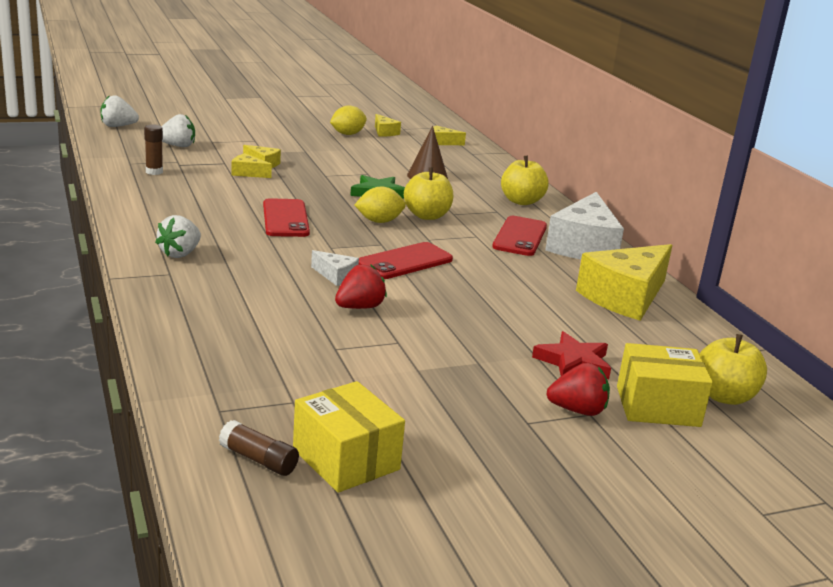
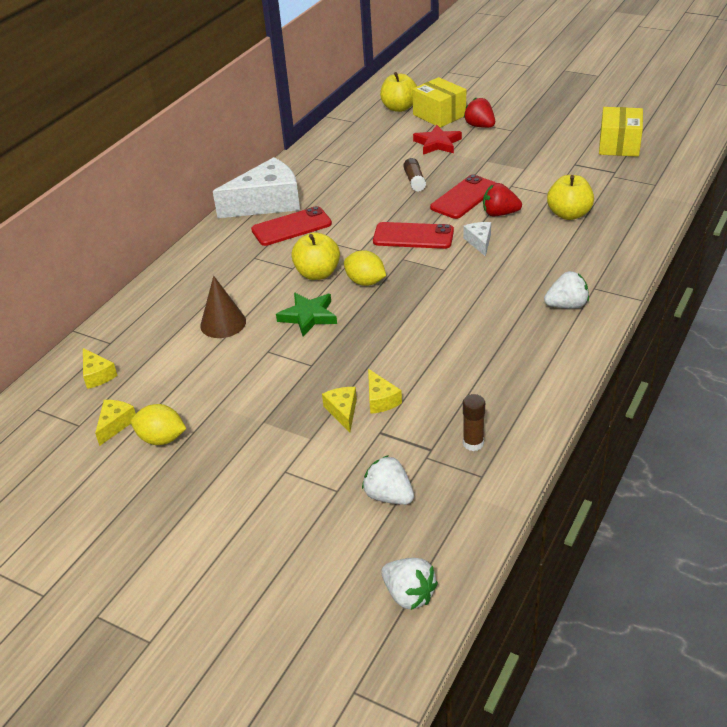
camera: 125 degrees left, 15 degrees up
brown glue stick [219,420,299,476] -> brown glue stick moved to [403,158,426,192]
red phone [263,198,310,237] -> red phone moved to [430,175,496,219]
yellow apple [501,155,549,205] -> yellow apple moved to [547,175,594,220]
yellow cheese [576,244,672,321] -> none

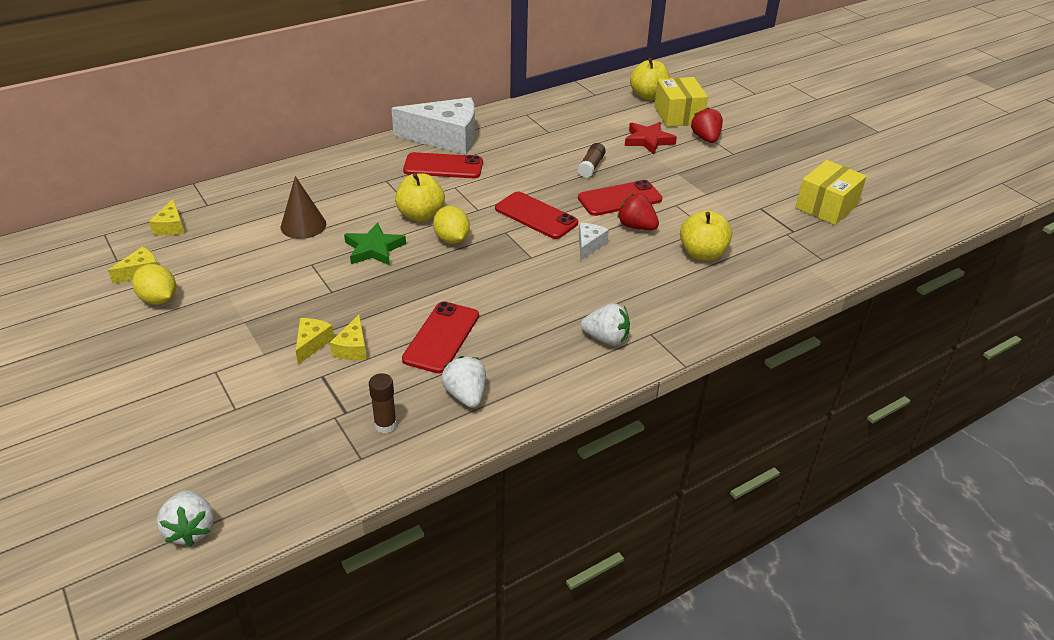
camera: 25 degrees right, 0 degrees up
white strawberry [362,455,414,505] -> white strawberry moved to [441,356,486,408]
none -> red phone [402,302,479,373]

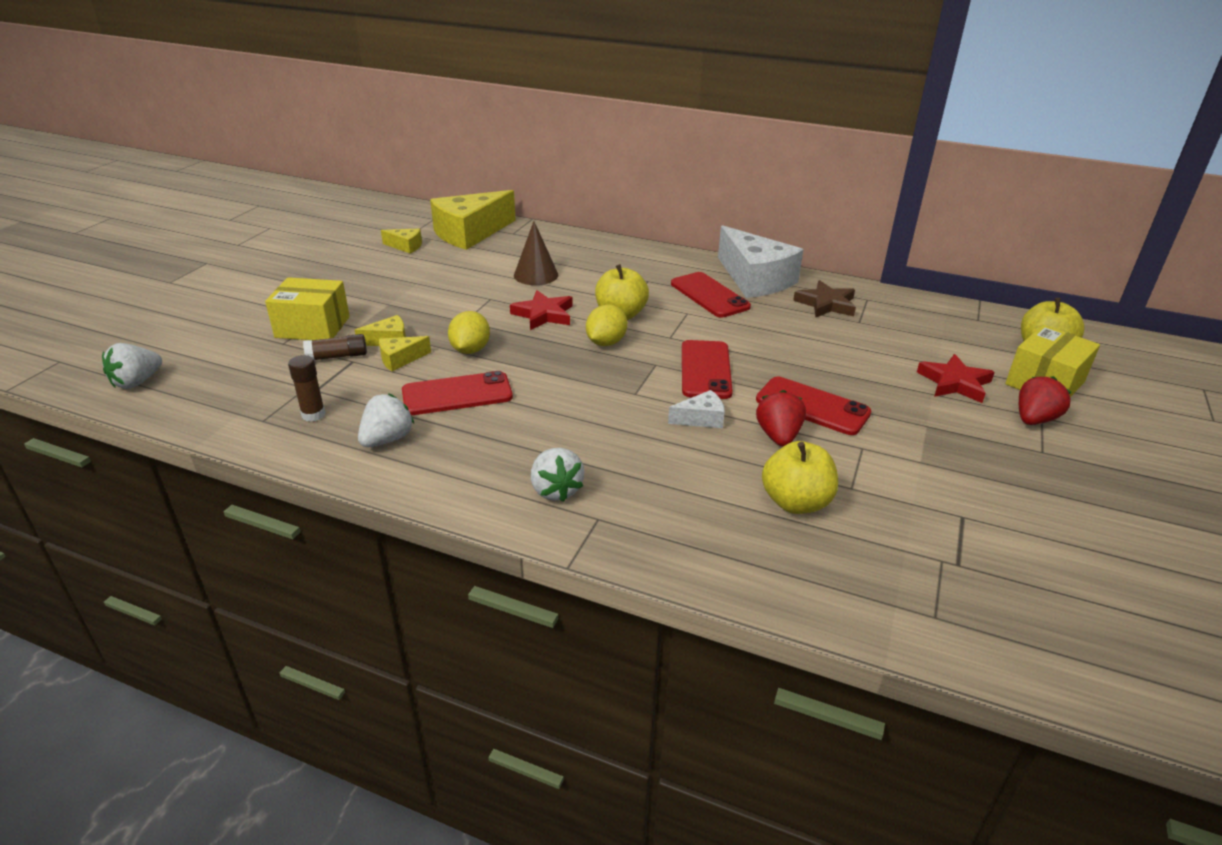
camera: 55 degrees right, 5 degrees down
yellow lemon [132,264,176,305] -> yellow lemon moved to [448,311,490,354]
yellow cheese [149,199,184,235] -> yellow cheese [430,190,516,250], size x2.25
green star [344,223,406,265] -> red star [510,290,573,330]
brown glue stick [578,143,606,178] -> brown glue stick moved to [303,334,367,361]
yellow box [795,160,867,225] -> yellow box moved to [265,277,350,340]
none -> brown star [793,280,856,317]

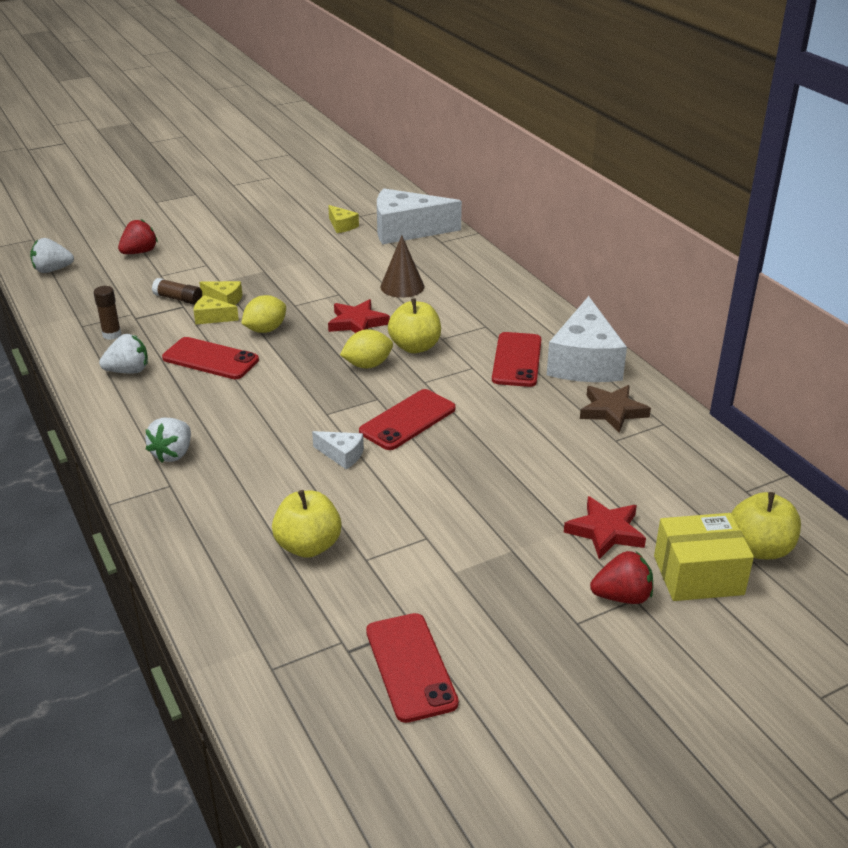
camera: 40 degrees right, 0 degrees up
yellow box [265,277,350,340] -> none
yellow cheese [430,190,516,250] -> white cheese [377,188,462,244]
red phone [756,377,871,435] -> red phone moved to [366,613,459,723]
red strawberry [756,390,806,446] -> red strawberry moved to [118,219,158,254]

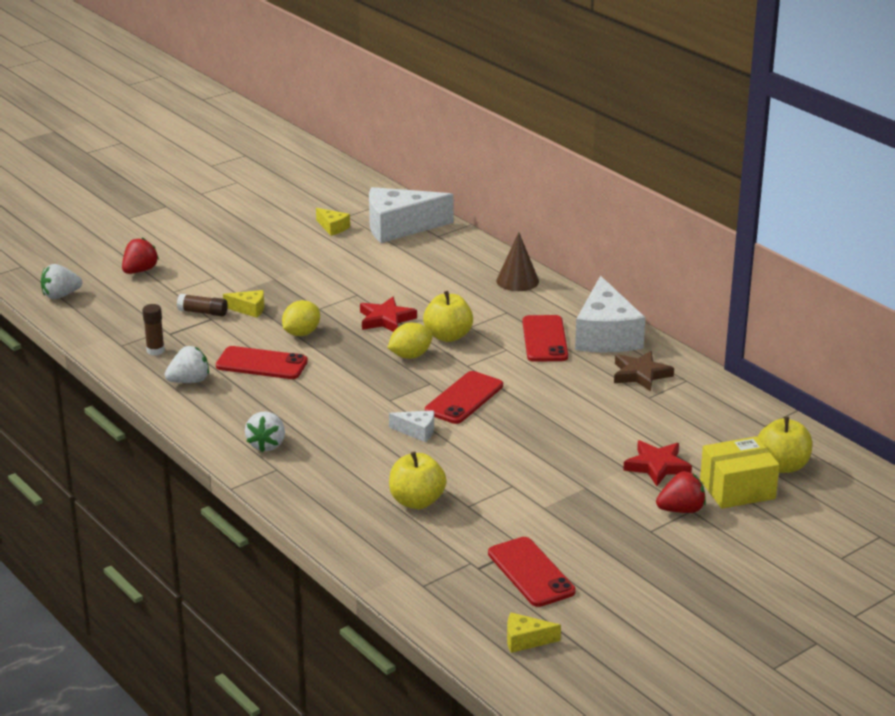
camera: 10 degrees left, 5 degrees down
yellow cheese [193,295,239,325] -> yellow cheese moved to [507,613,561,653]
brown cone [380,235,424,298] -> brown cone moved to [496,232,539,291]

